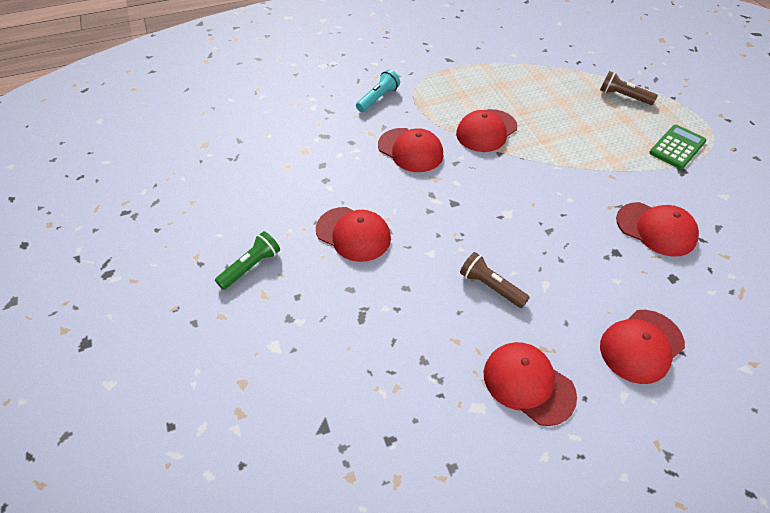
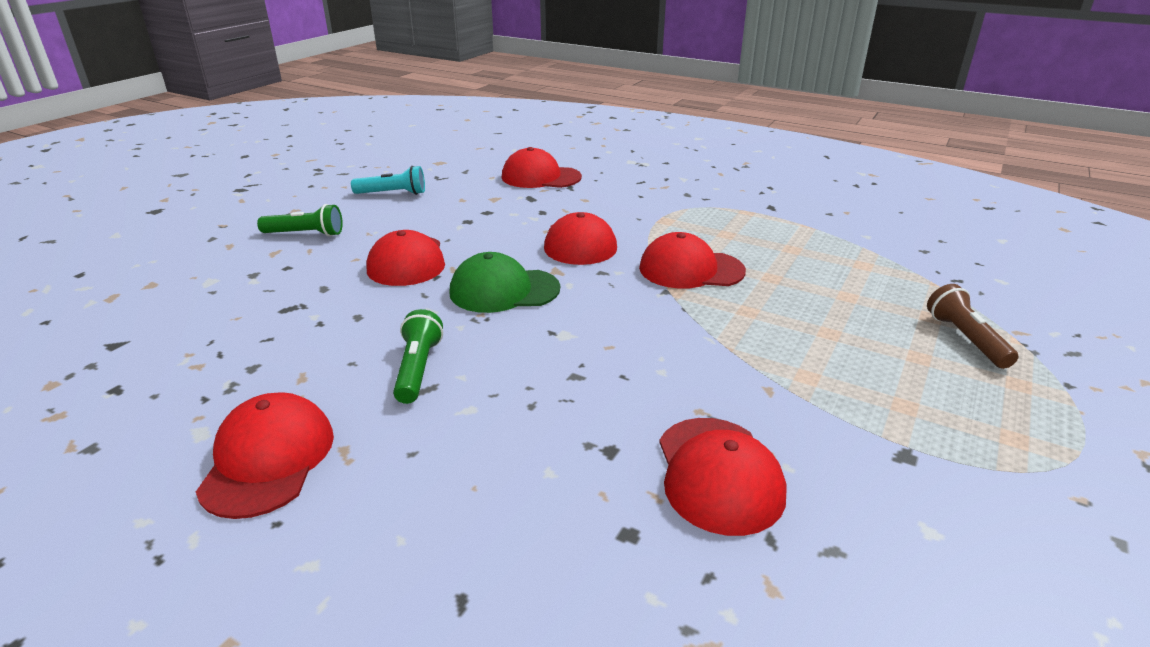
camera: 50 degrees right, 20 degrees down
turquoise flashlight [356,69,400,112] -> turquoise flashlight moved to [351,166,425,195]
brown flashlight [460,252,530,308] -> green flashlight [393,309,443,404]
red cap [600,310,685,384] -> red cap moved to [502,147,582,188]
green calculator [649,125,706,169] -> none
none -> green cap [449,252,560,313]

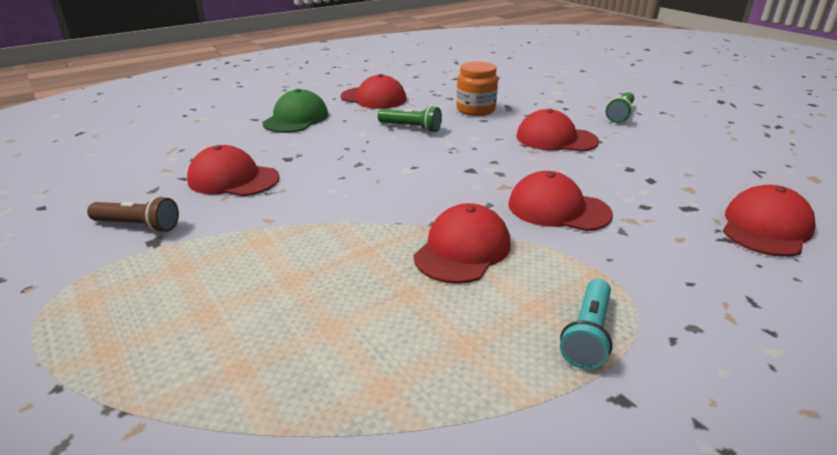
camera: 115 degrees right, 0 degrees up
turquoise flashlight [351,166,425,195] -> turquoise flashlight moved to [560,279,612,370]
green cap [449,252,560,313] -> green cap moved to [262,89,329,133]
brown flashlight [927,284,1019,369] -> brown flashlight moved to [87,196,179,233]
none -> orange jar [456,61,498,116]

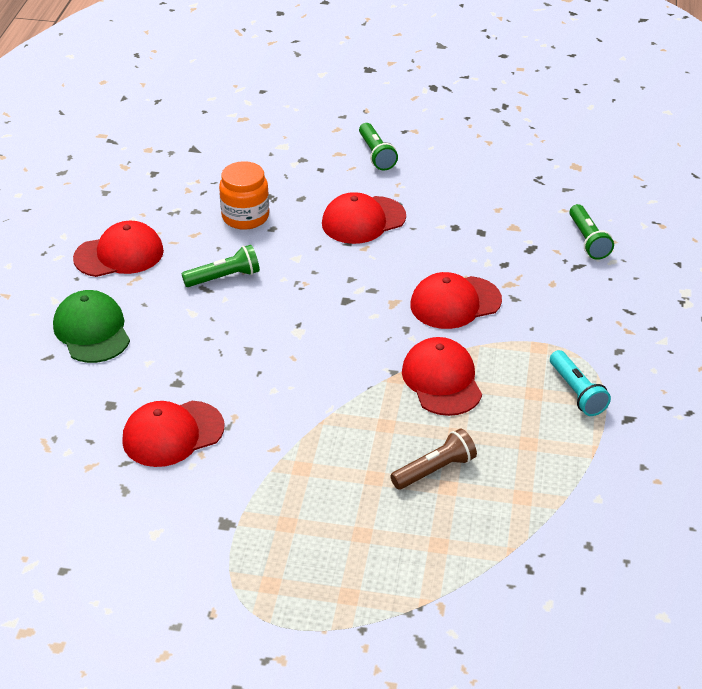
camera: 45 degrees left, 10 degrees up
brown flashlight [87,196,179,233] -> brown flashlight moved to [390,428,477,489]
red cap [723,185,816,257] -> green flashlight [569,204,614,260]

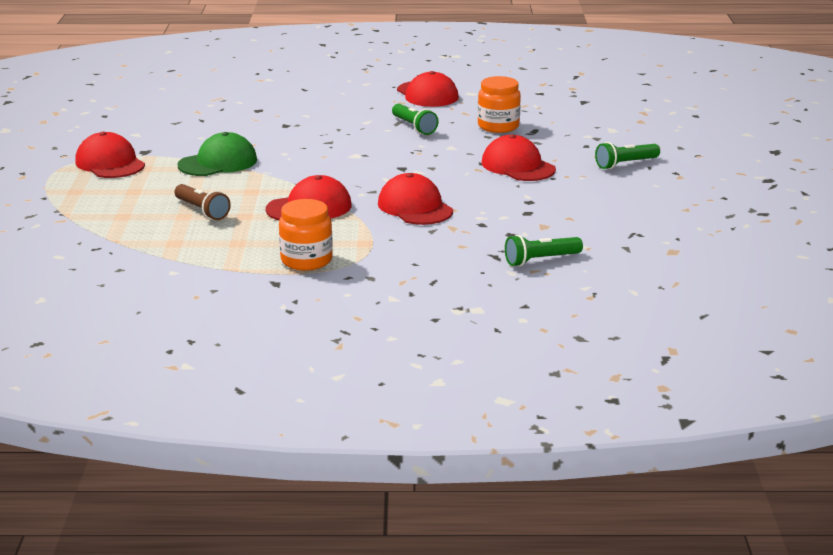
camera: 80 degrees right, 15 degrees down
green cap [53,290,130,363] -> green cap moved to [178,132,257,176]
red cap [122,401,224,467] -> red cap moved to [75,132,145,178]
turquoise flashlight [550,350,611,416] -> orange jar [279,199,333,271]

